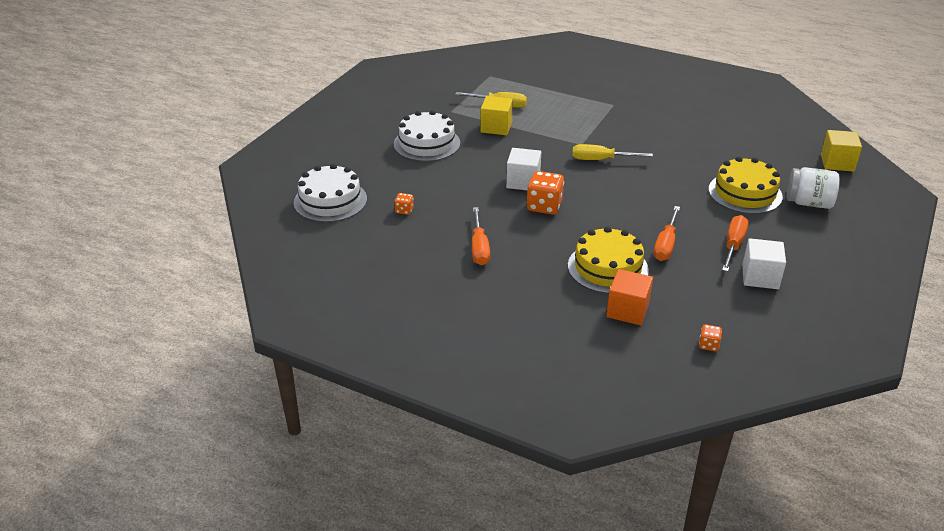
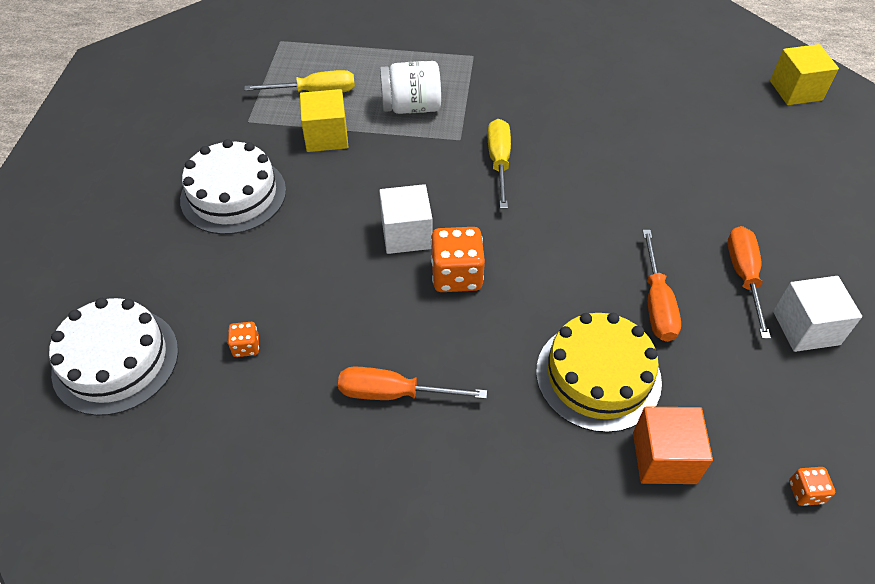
camera: 20 degrees left, 15 degrees up
orange screwdriver [472,207,490,265] -> orange screwdriver turned 120 degrees clockwise [338,367,487,400]
yellow screwdriver [572,144,653,160] -> yellow screwdriver turned 105 degrees clockwise [488,119,511,209]
yellow cake [709,156,783,214] -> none
white jar [787,167,840,209] -> white jar moved to [380,61,441,114]

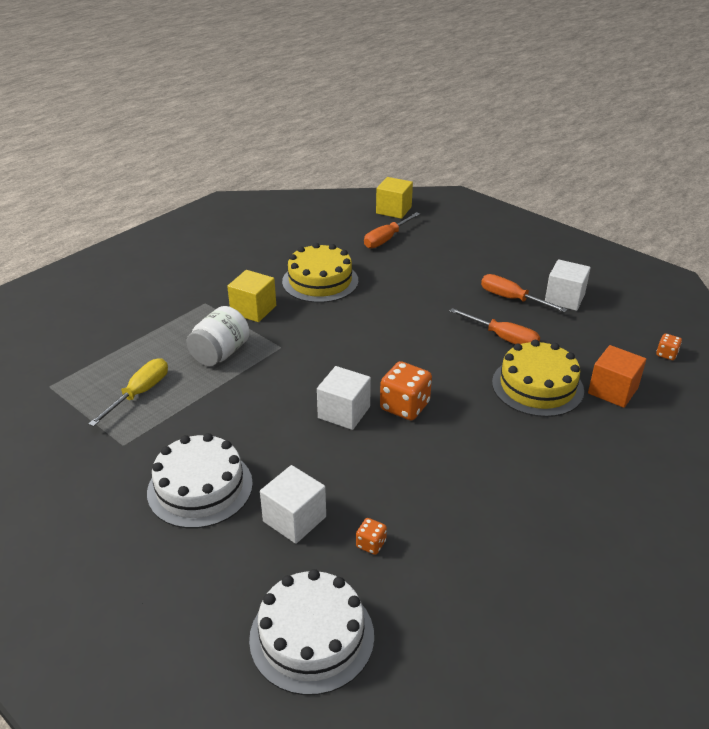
camera: 55 degrees left, 15 degrees down
yellow cube [300,89,348,152] -> yellow cube moved to [227,270,276,322]
orange screwdriver [338,367,487,400] -> orange screwdriver moved to [364,212,420,249]
yellow screwdriver [488,119,511,209] -> none
none -> white cube [260,465,326,544]
none -> yellow cake [282,243,358,303]

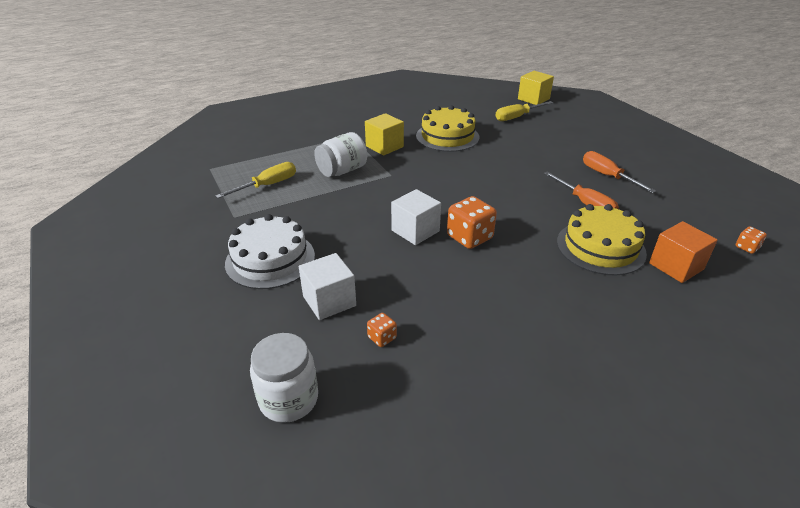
camera: 20 degrees right, 0 degrees up
white cake [249,569,374,695] -> white jar [250,333,318,423]
orange screwdriver [364,212,420,249] -> yellow screwdriver [495,101,553,121]
white cube [545,259,591,311] -> none

